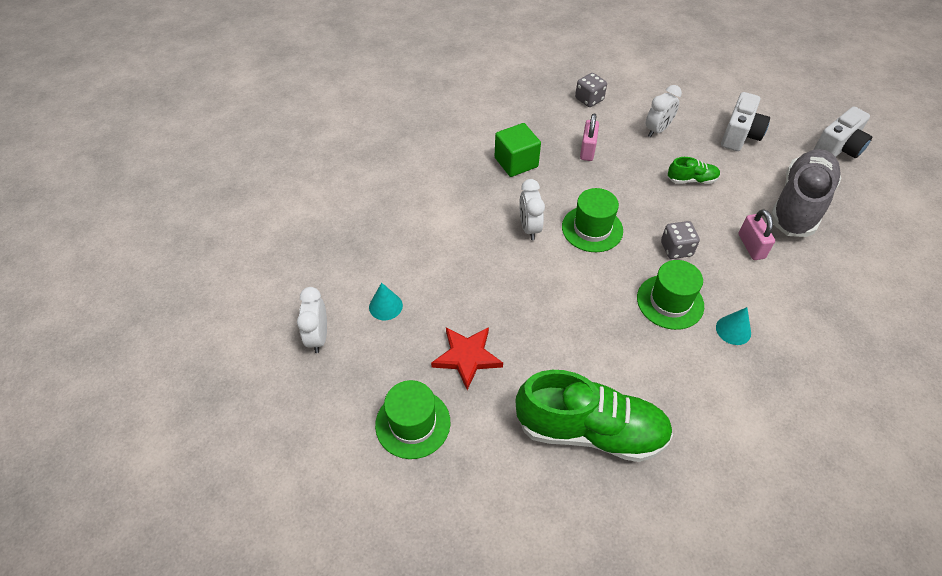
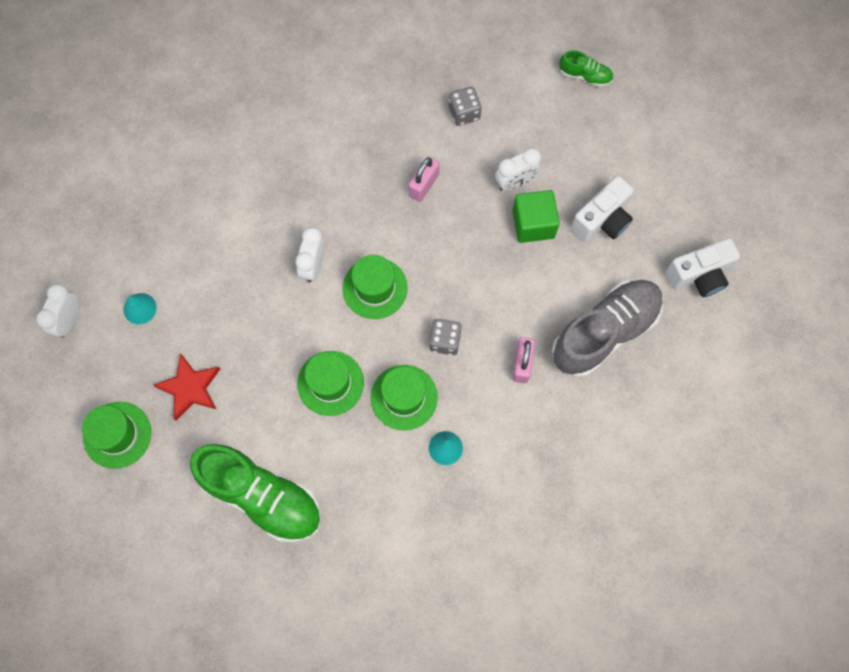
camera: 20 degrees right, 20 degrees up
green cube [495,123,541,177] -> green cube moved to [513,190,560,243]
green shoe [668,157,720,184] -> green shoe moved to [559,50,613,87]
none -> green hat [297,351,364,416]

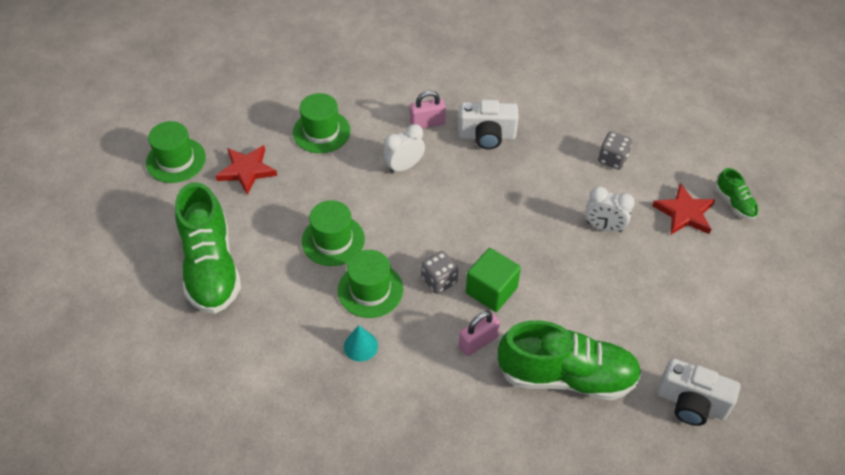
camera: 45 degrees right, 20 degrees down
white clock [36,284,79,338] -> none
turquoise cone [124,293,157,325] -> none
green hat [343,255,408,319] -> green hat moved to [293,93,351,153]
pink padlock [408,156,439,202] -> pink padlock moved to [410,91,446,128]
green cube [513,190,560,243] -> green cube moved to [466,248,521,312]
grey shoe [552,280,663,378] -> green shoe [498,320,642,400]
white camera [571,176,634,242] -> white camera moved to [459,100,519,150]
none -> red star [652,183,715,234]

